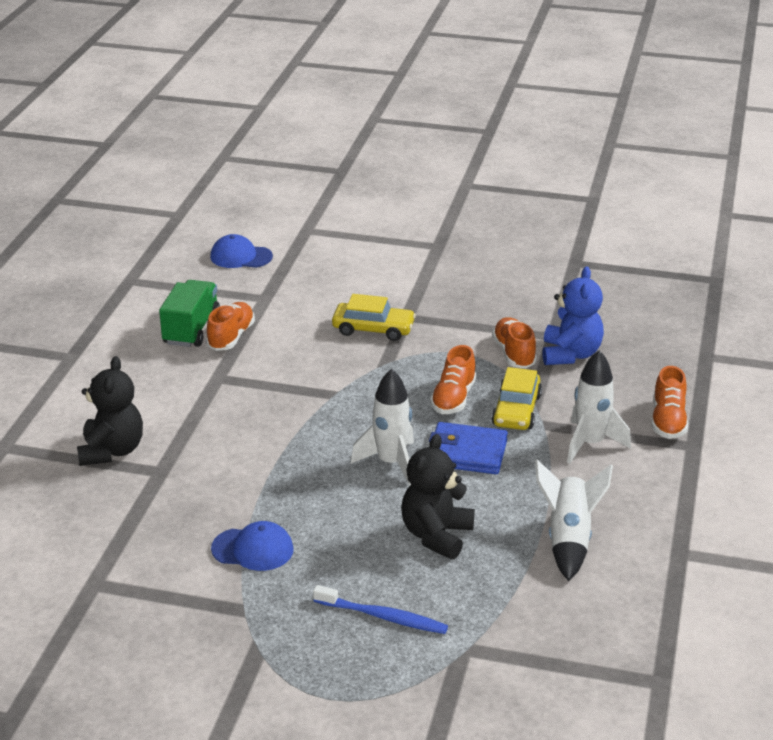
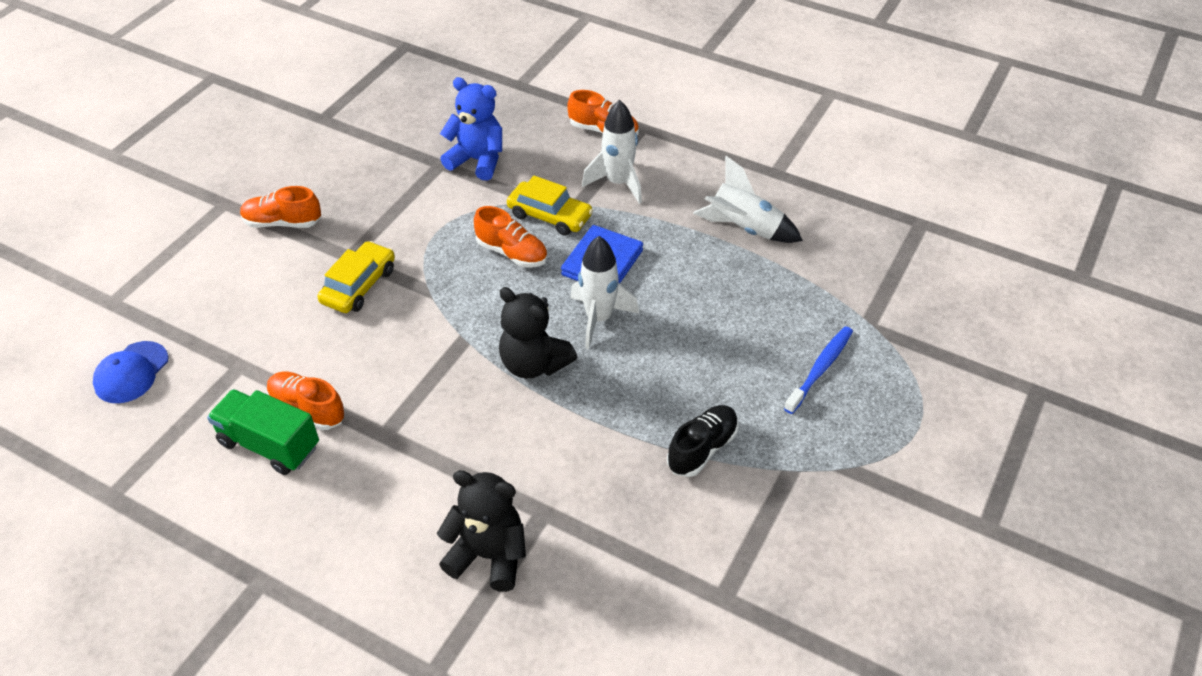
camera: 75 degrees left, 15 degrees up
blue cap [211,521,294,571] -> black shoe [667,405,739,477]
black teddy bear [401,434,475,559] -> black teddy bear moved to [499,287,577,379]
orange shoe [492,317,537,368] -> orange shoe moved to [240,186,321,228]

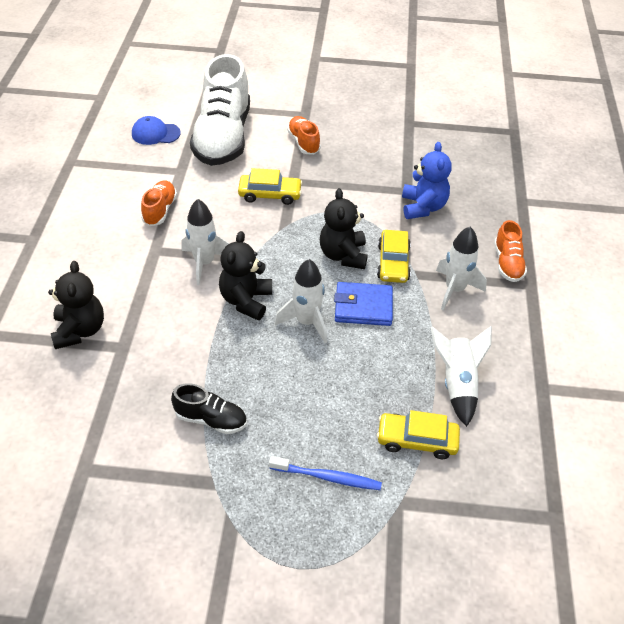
camera: 65 degrees right, 0 degrees up
green truck [207,389,319,475] -> none
orange shoe [474,206,548,268] -> black teddy bear [320,188,368,269]
none -> white rocket [182,199,230,286]
none -> white shoe [190,54,250,166]
none -> yellow car [377,410,460,459]

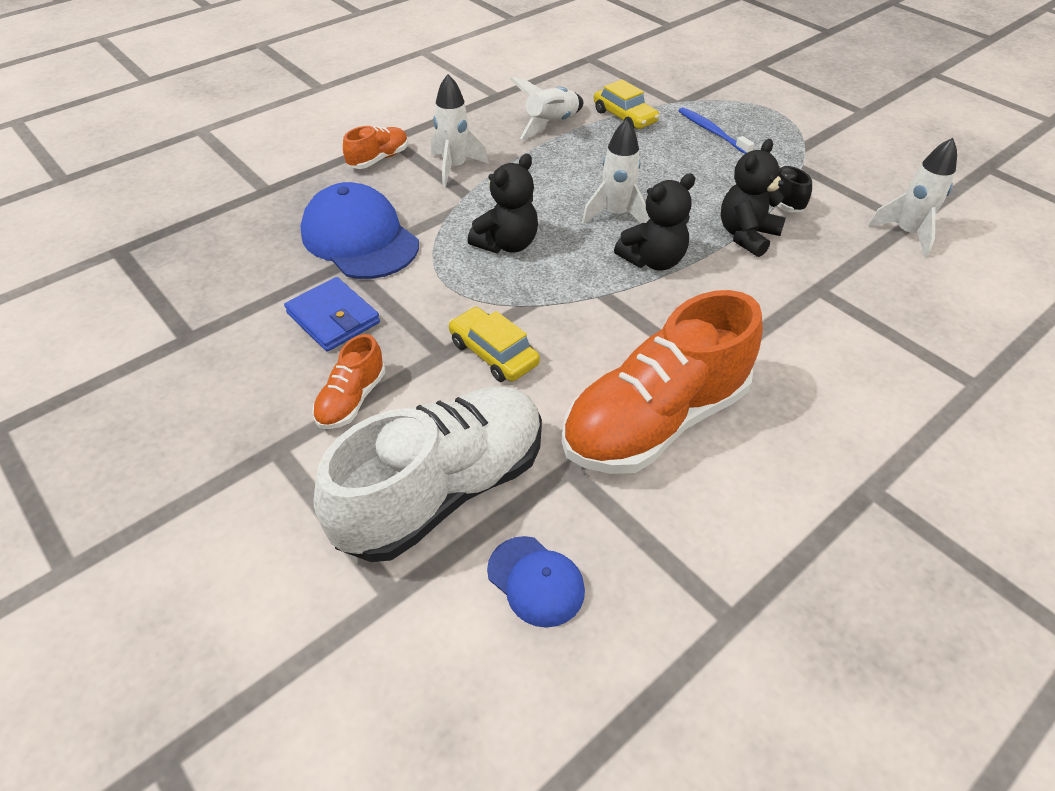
camera: 135 degrees left, 0 degrees up
black teddy bear [48,261,104,349] -> black teddy bear moved to [721,139,786,257]
orange shoe [141,180,177,226] -> orange shoe [562,290,763,474], size x2.19
white rocket [182,199,230,286] -> white rocket moved to [868,138,957,258]
blue wallet [334,282,393,326] -> blue wallet moved to [284,277,380,352]
yellow car [377,230,411,283] -> none
blue teddy bear [402,142,452,219] -> blue cap [300,182,419,279]

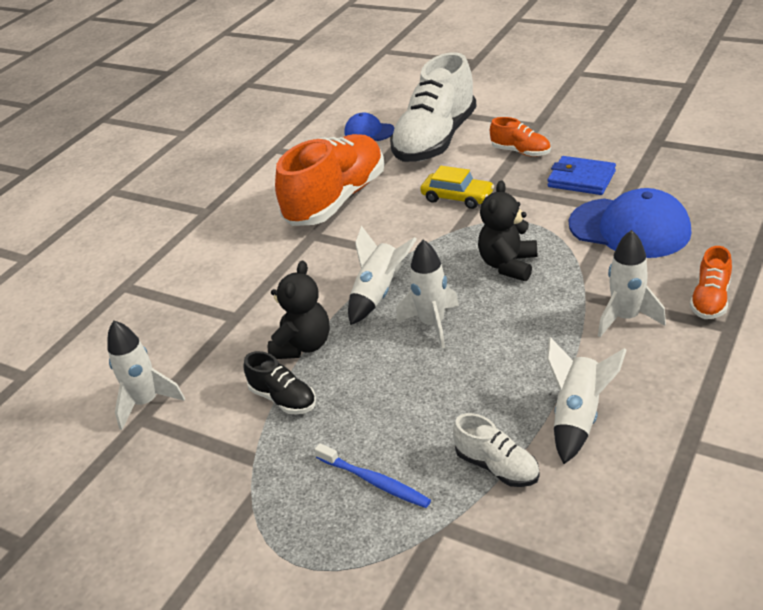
camera: 165 degrees right, 10 degrees down
orange shoe [312,334,386,429] -> orange shoe turned 120 degrees clockwise [490,117,551,157]
yellow car [594,79,659,129] -> white shoe [453,413,540,487]
black teddy bear [614,173,695,271] -> white rocket [348,226,416,325]

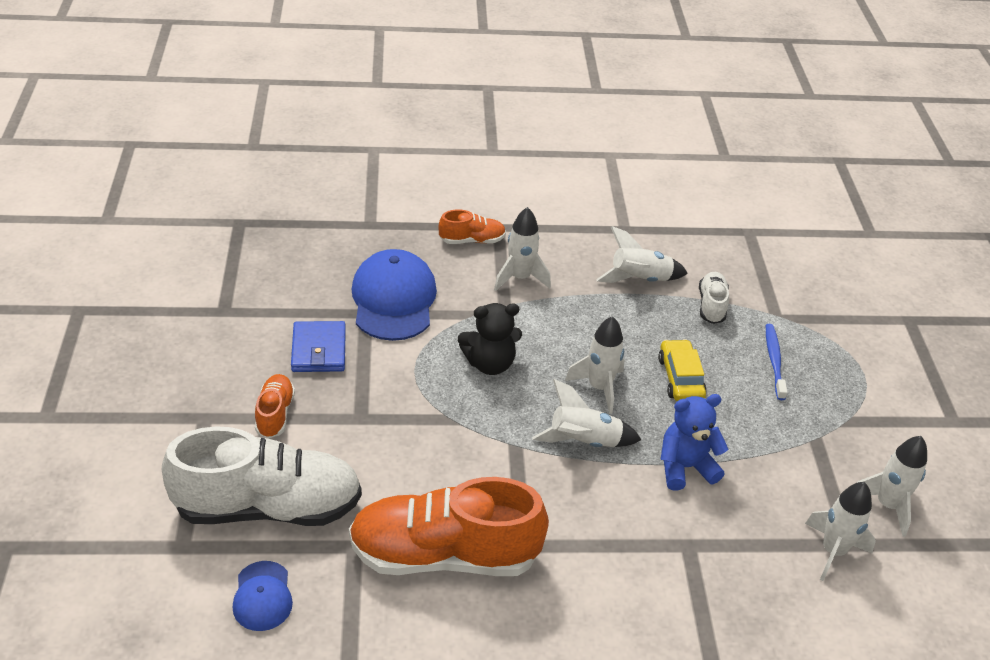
camera: 130 degrees left, 5 degrees up
black shoe [244,351,316,414] -> none
black teddy bear [268,261,330,359] -> blue teddy bear [660,394,728,491]
yellow car [420,166,494,209] -> yellow car moved to [658,339,707,401]
none -> white rocket [857,436,927,537]

